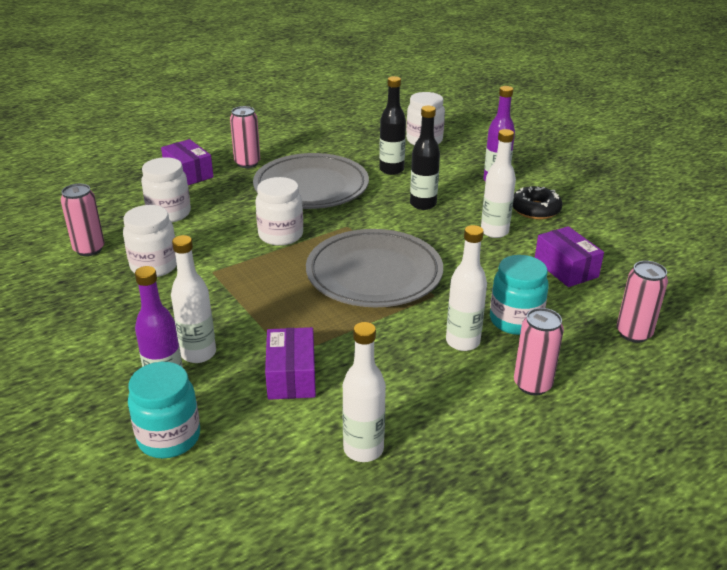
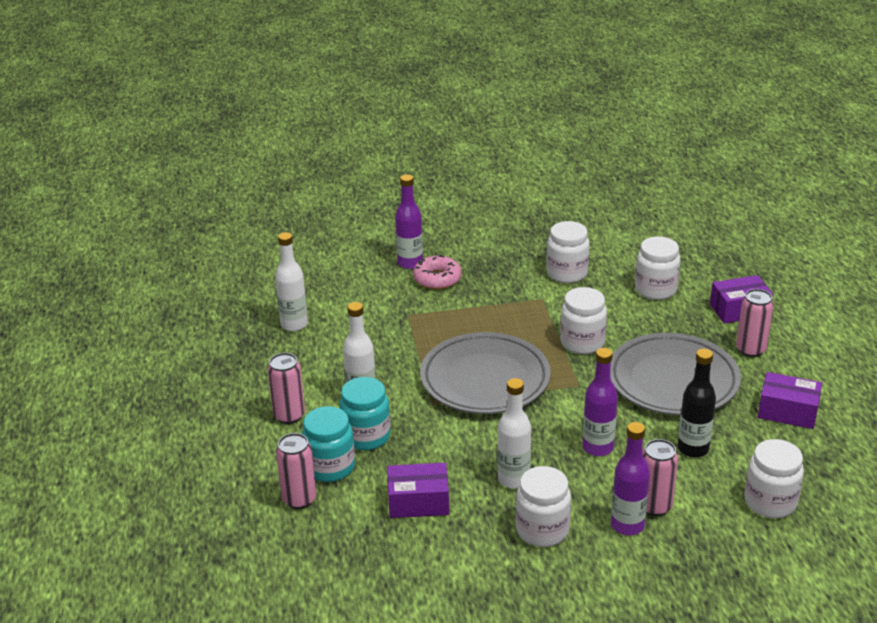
camera: 115 degrees right, 0 degrees up
pink can [61,184,105,256] -> pink can moved to [642,439,678,516]
turquoise jar [128,362,200,458] -> turquoise jar moved to [302,406,355,482]
white bottle [171,235,216,363] -> pink donut [413,254,462,289]
purple box [265,327,316,400] -> purple box moved to [758,372,822,429]
black bottle [410,106,440,210] -> purple bottle [582,348,618,456]
black donut [513,186,562,219] -> white jar [516,466,571,547]

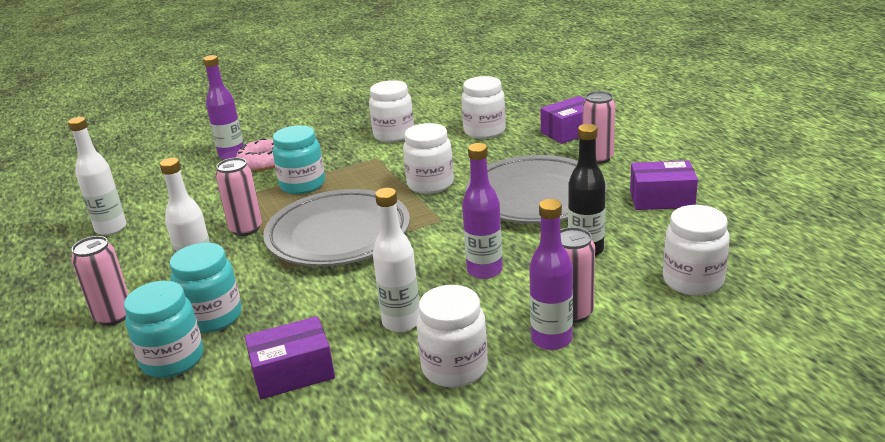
camera: 15 degrees left, 5 degrees down
pink can [276,433,316,509] -> pink can moved to [216,158,262,236]
none -> turquoise jar [273,125,325,194]

